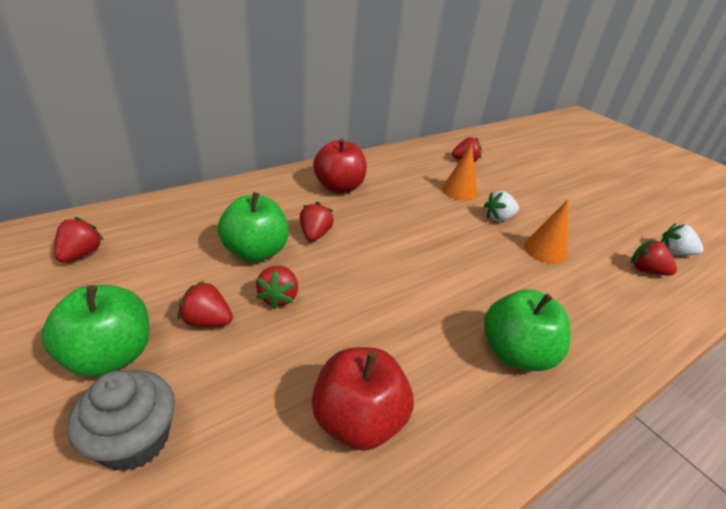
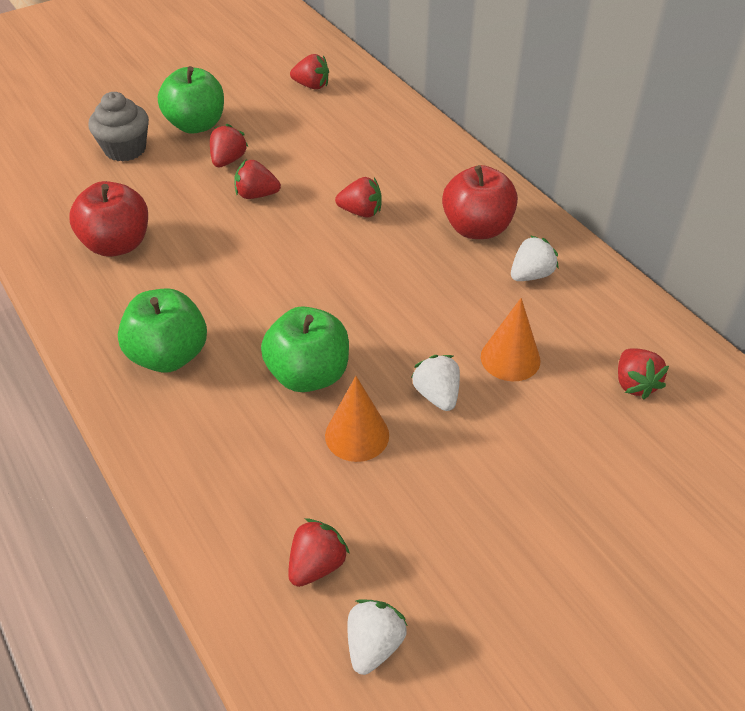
camera: 95 degrees right, 10 degrees up
green apple [217,192,289,262] -> green apple moved to [261,306,349,392]
none -> white strawberry [511,235,559,281]

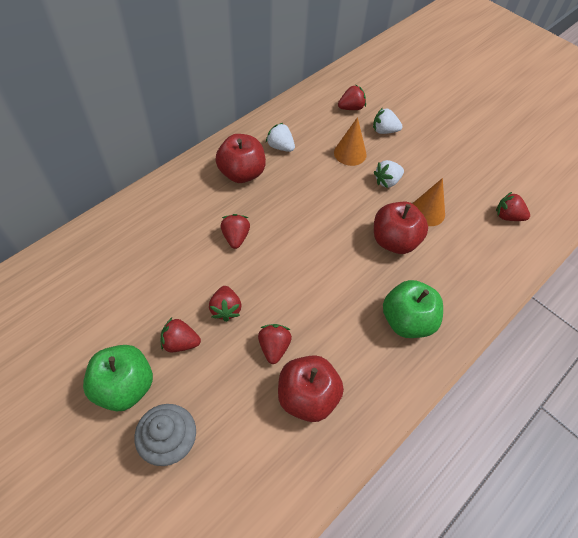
camera: 105 degrees left, 10 degrees up
green apple [261,306,349,392] -> red apple [374,202,428,254]
red strawberry [290,54,329,89] -> red strawberry moved to [258,324,292,364]
white strawberry [347,599,407,675] -> white strawberry moved to [373,108,402,134]

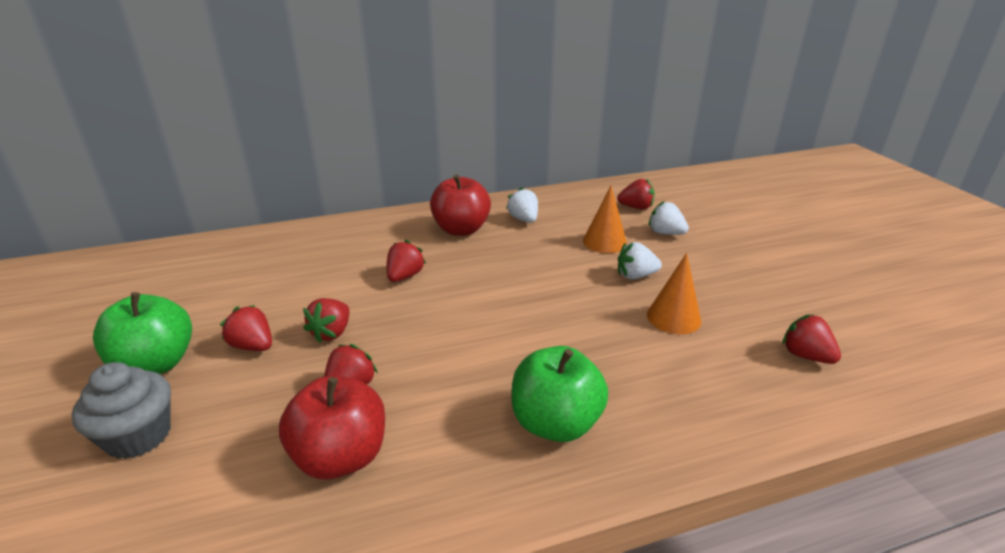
camera: 30 degrees right, 25 degrees down
red apple [374,202,428,254] -> none

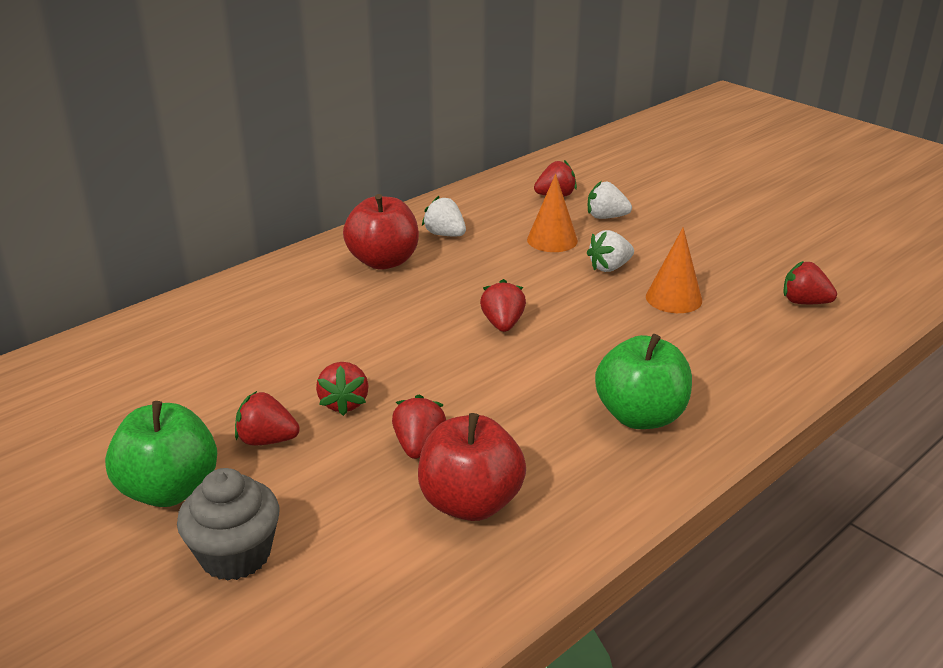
camera: 25 degrees left, 0 degrees up
red strawberry [387,240,426,282] -> red strawberry moved to [480,279,526,332]

